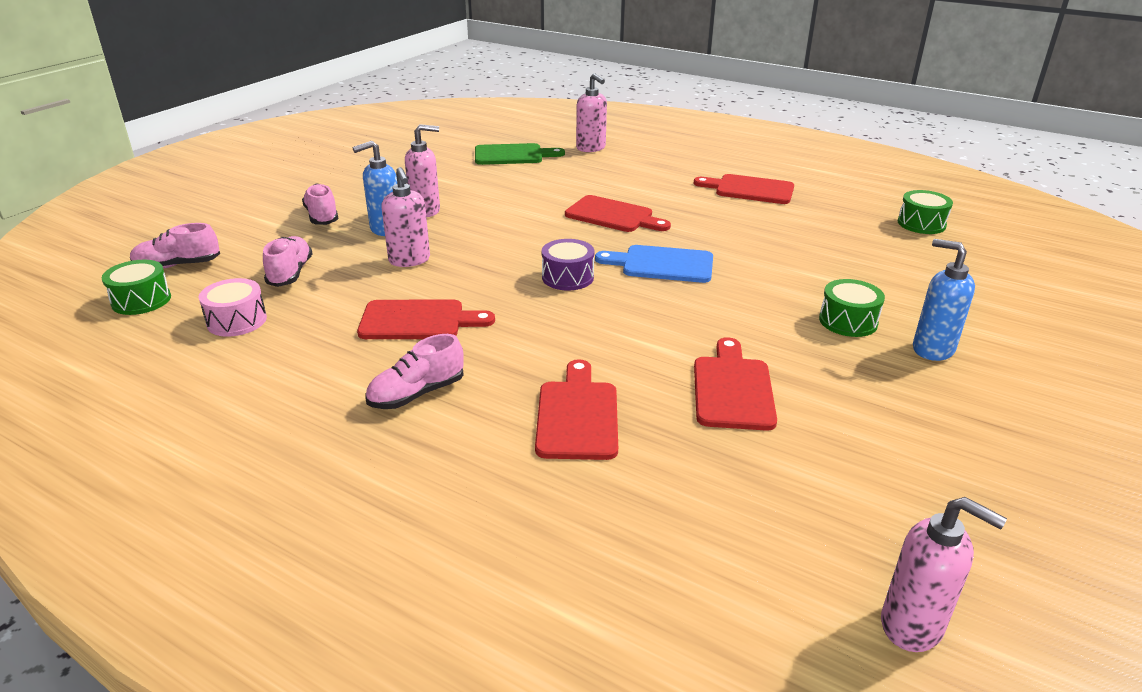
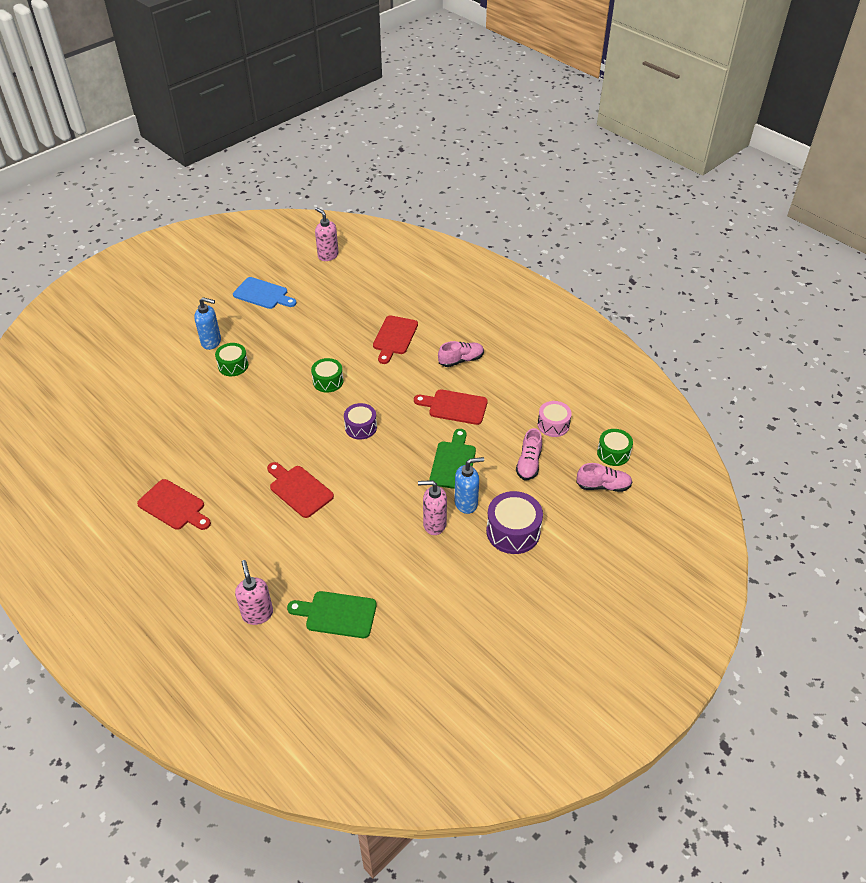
camera: 165 degrees left, 15 degrees up
pink shoe [302,183,339,225] -> purple drum [486,491,543,554]
pink soap dispenser [381,167,430,267] -> green cutting board [429,429,476,489]
blue cutting board [595,245,713,283] -> blue cutting board moved to [233,277,297,309]
red cutting board [694,337,777,431] -> none
green drum [898,190,953,234] -> green drum moved to [311,358,343,393]
blue soap dispenser [913,239,975,361] -> blue soap dispenser turned 45 degrees counterclockwise [194,297,221,350]

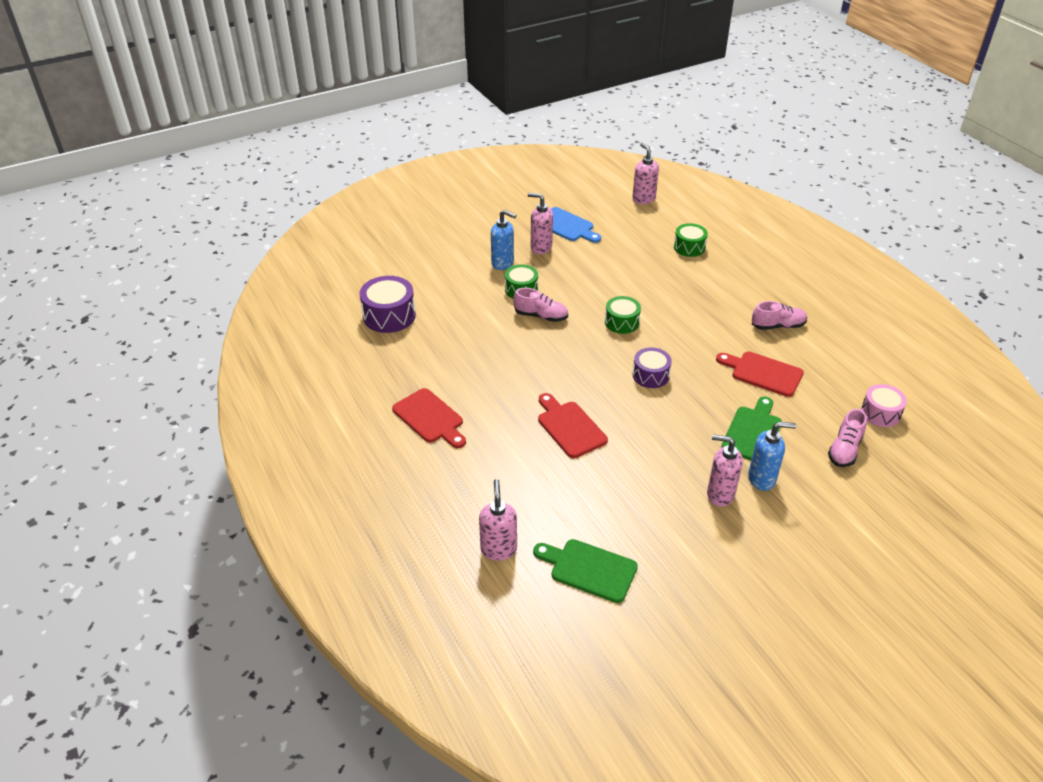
camera: 15 degrees right, 5 degrees down
red cutting board [373,315,418,364] -> none
purple drum [486,491,543,554] -> purple drum moved to [360,276,416,333]
pink shoe [576,463,632,492] -> pink shoe moved to [513,288,568,322]
green drum [597,429,633,466] -> green drum moved to [674,223,708,257]
none -> pink soap dispenser [528,193,553,254]

